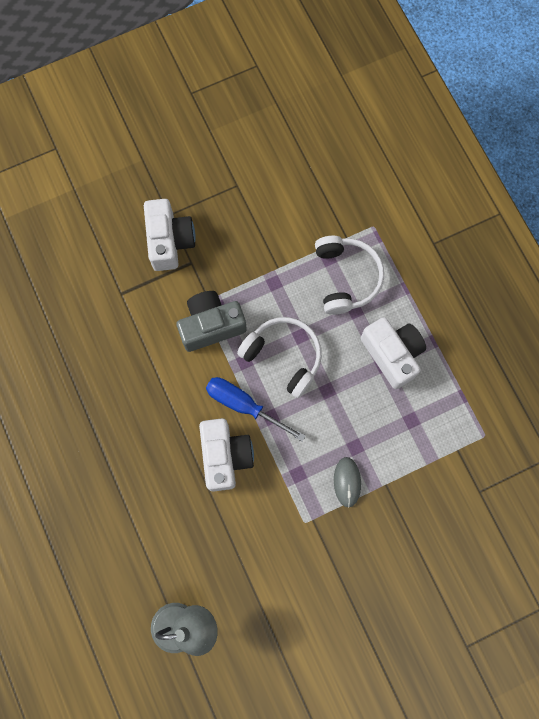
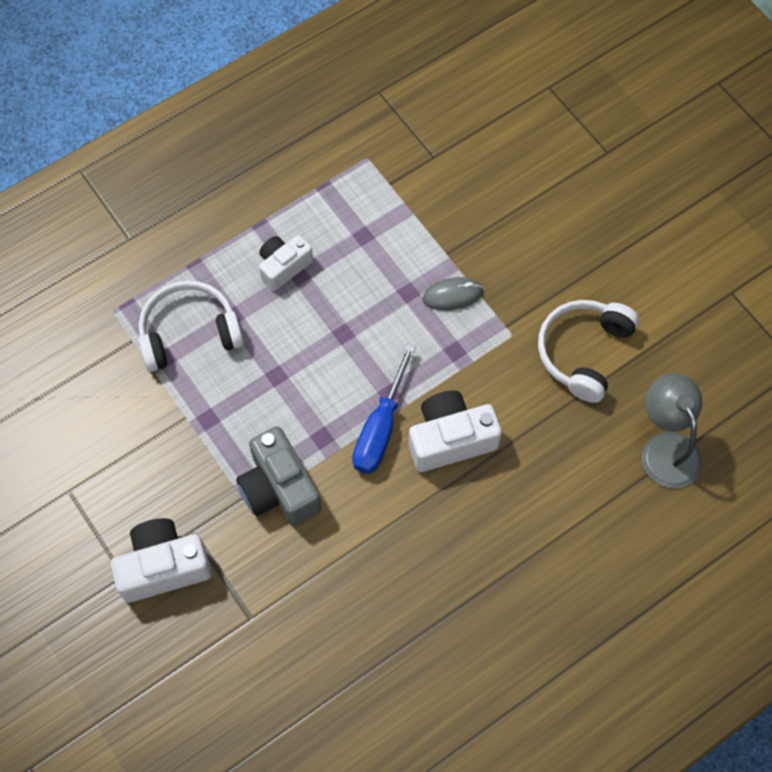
camera: 100 degrees left, 10 degrees down
white headphones [237,317,322,398] -> white headphones moved to [538,300,639,403]
white camera [361,317,426,389] -> white camera [259,235,313,291], size x0.65

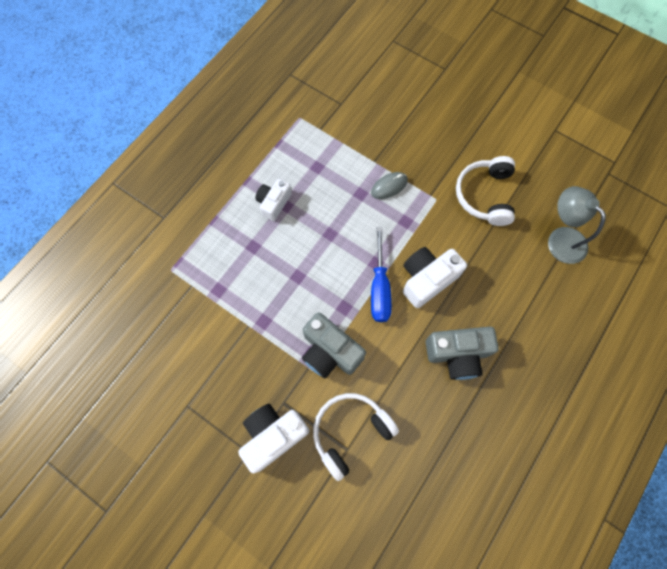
camera: 20 degrees left, 5 degrees up
white headphones [138,281,244,372] -> white headphones moved to [313,393,399,481]
none -> grey camera [426,327,499,380]

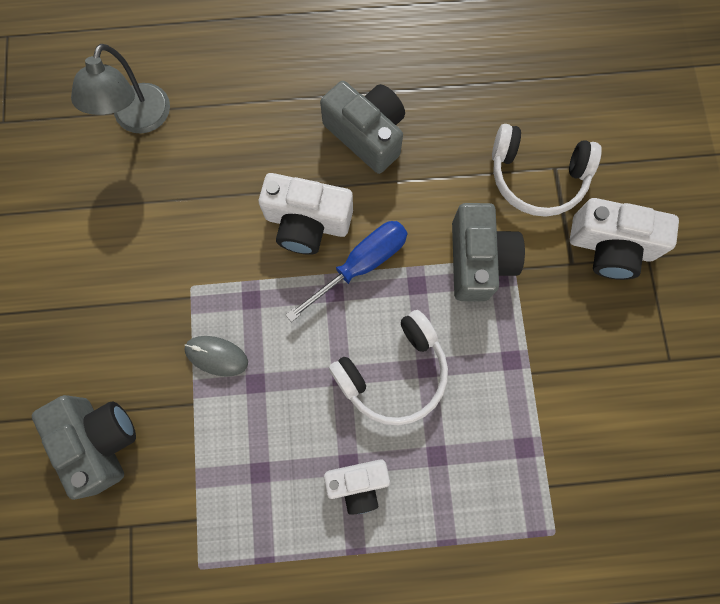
camera: 130 degrees left, 5 degrees up
white headphones [456,156,515,226] -> white headphones moved to [329,310,448,425]
none -> grey camera [32,395,136,500]

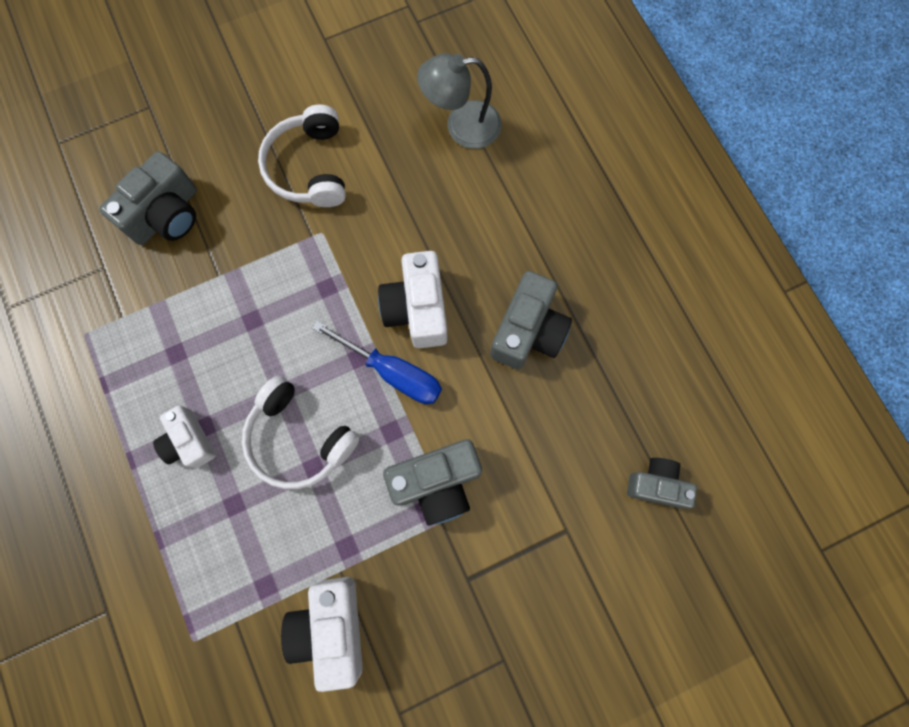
camera: 70 degrees right, 0 degrees up
grey mouse [184,336,248,377] -> none
white headphones [492,124,602,217] -> white headphones moved to [258,105,346,207]
white camera [570,198,679,280] -> white camera moved to [281,577,363,692]
none -> grey camera [627,458,697,508]

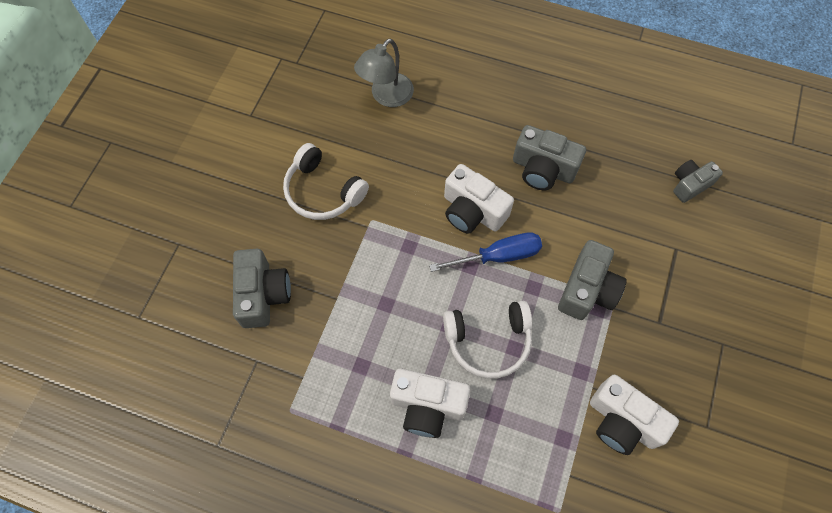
camera: 45 degrees left, 10 degrees down
white camera [153,405,216,468] -> white camera [390,368,471,438], size x1.53
grey camera [490,271,572,369] -> grey camera turned 135 degrees clockwise [513,125,586,190]

